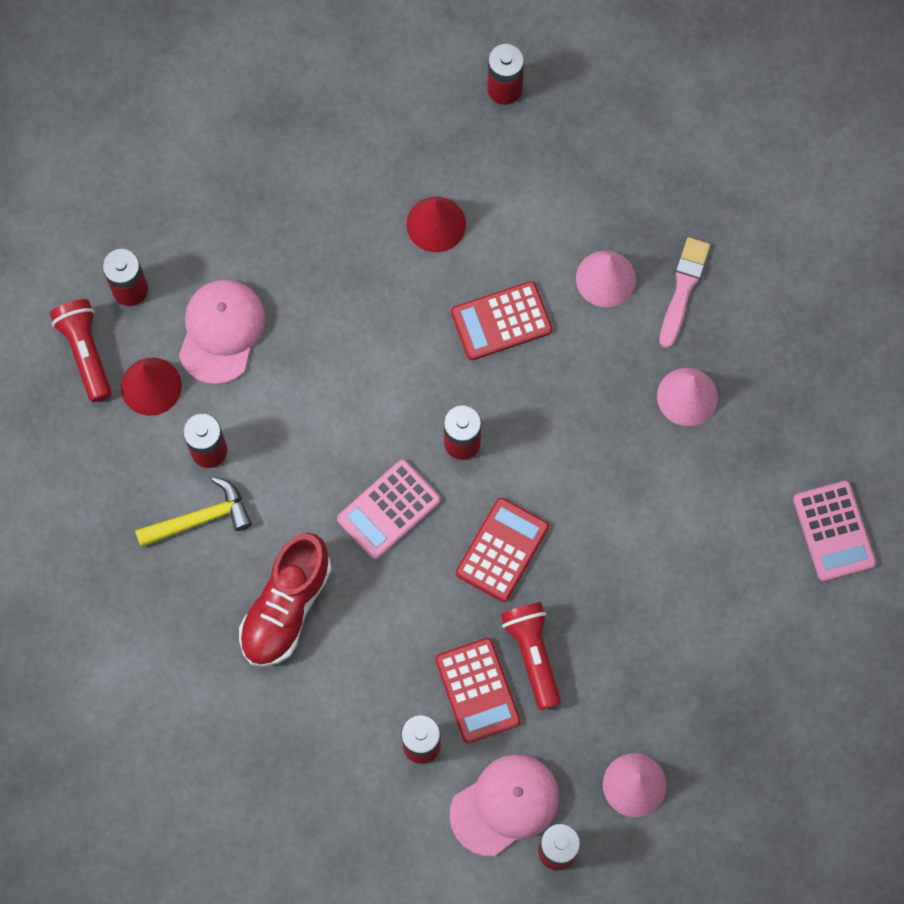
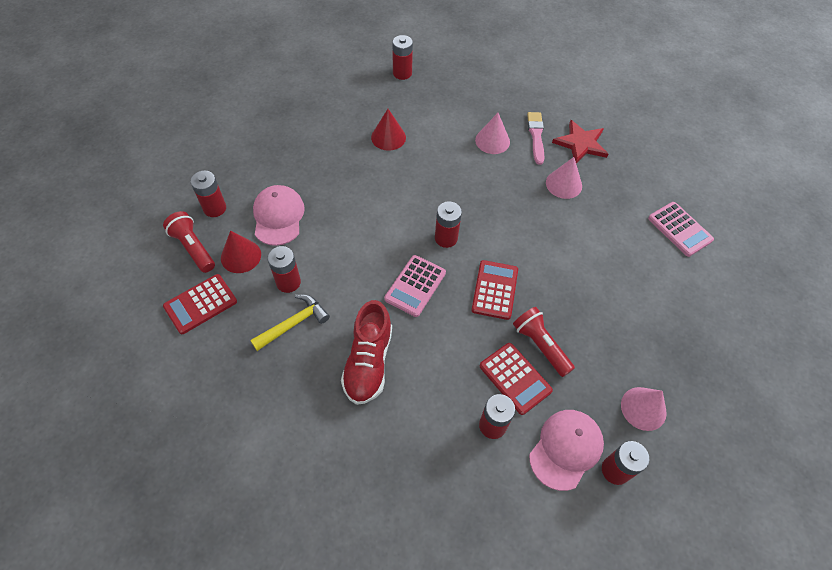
camera: 20 degrees left, 15 degrees down
red calculator [451,281,552,360] -> red calculator moved to [163,274,237,334]
none -> red star [552,120,608,163]

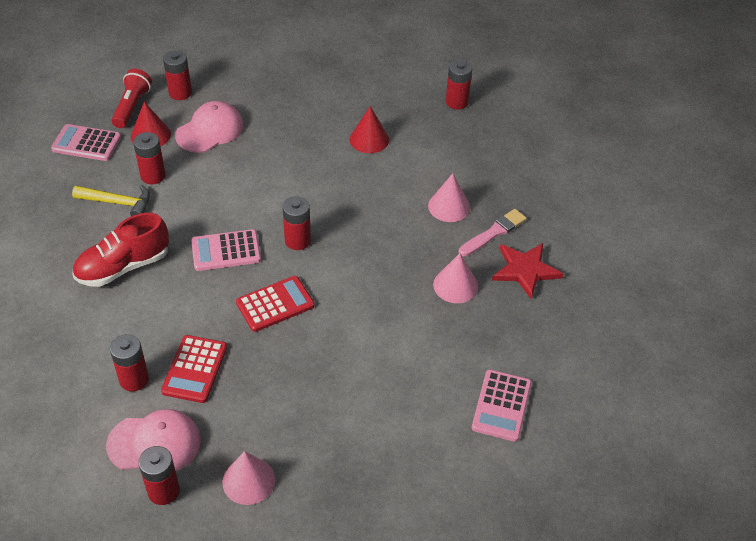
camera: 50 degrees right, 10 degrees down
red calculator [163,274,237,334] -> pink calculator [51,124,121,161]
red flashlight [513,307,575,377] -> none

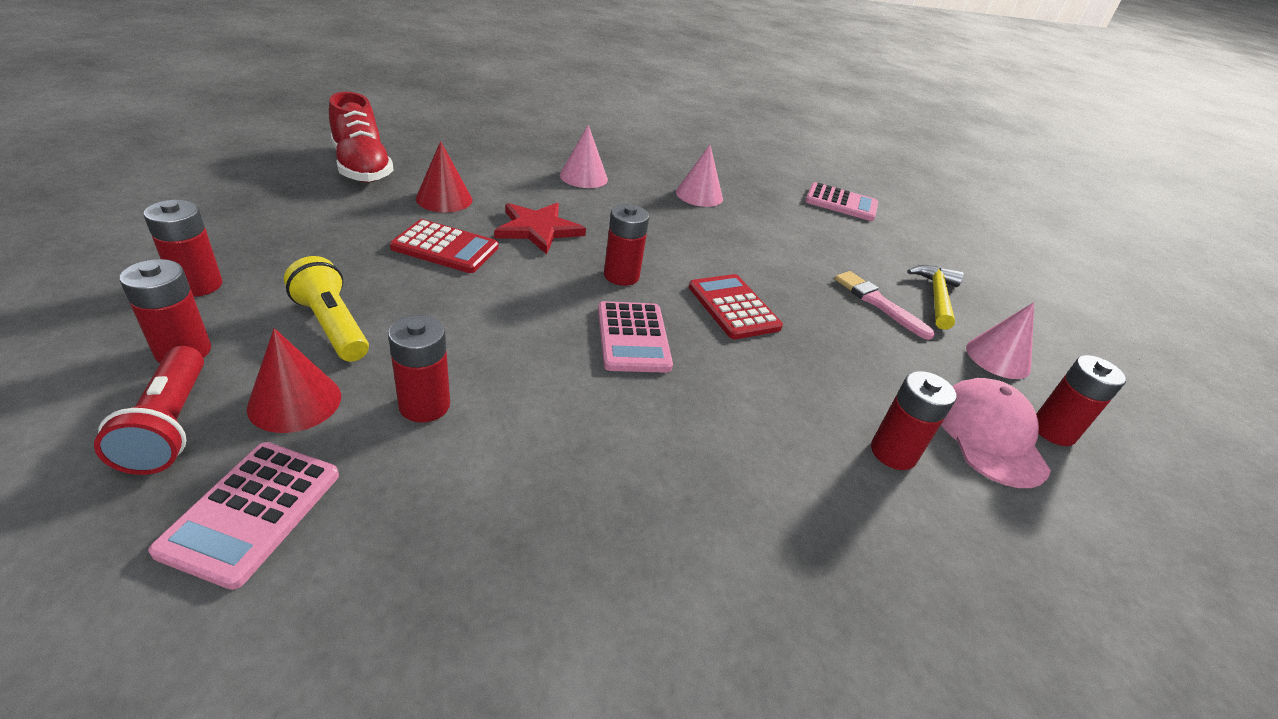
camera: 90 degrees left, 10 degrees down
yellow hammer [72,184,150,216] -> yellow hammer moved to [907,265,964,330]
red shoe [72,213,169,287] -> red shoe moved to [329,92,394,183]
red flashlight [112,69,152,128] -> red flashlight turned 120 degrees counterclockwise [94,346,204,475]
red calculator [161,335,227,403] -> red calculator moved to [390,219,498,273]
pink cap [175,101,244,153] -> yellow flashlight [284,256,369,362]
red battery [446,60,472,110] -> red battery moved to [144,200,223,297]
pink brush [459,209,527,257] -> pink brush moved to [835,271,935,340]
red star [492,243,563,299] -> red star moved to [494,203,586,254]

